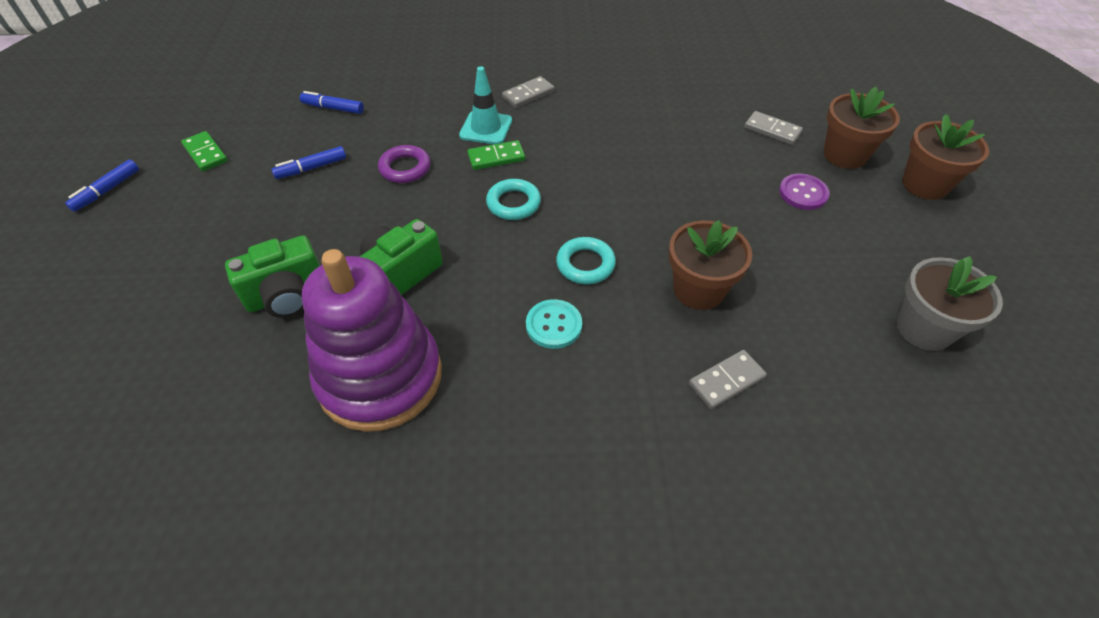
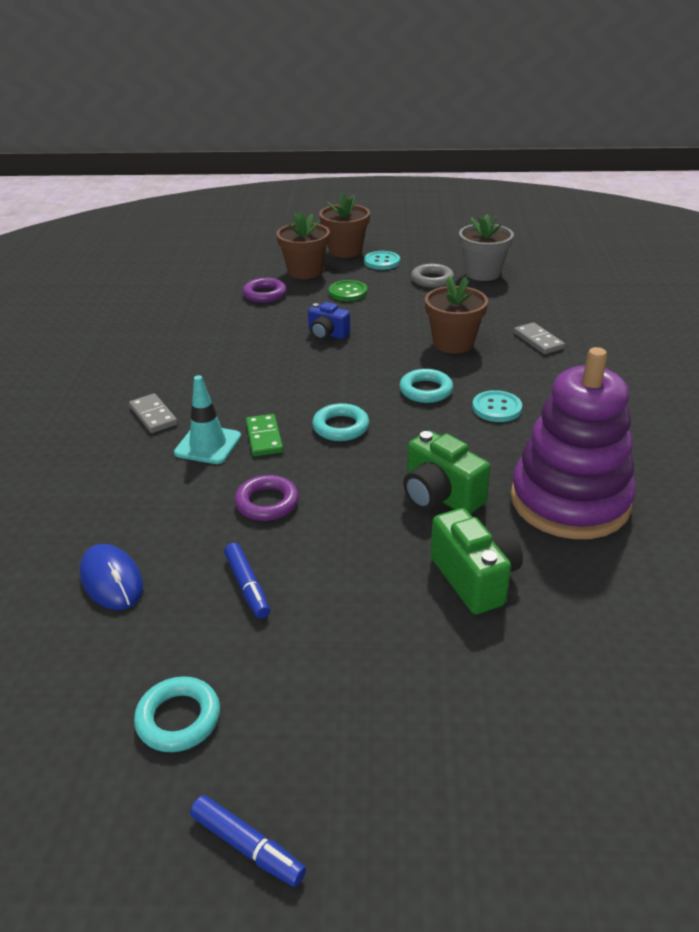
camera: 85 degrees left, 15 degrees down
green domino [181,131,228,172] -> turquoise ring [134,676,220,752]
blue marker [300,91,364,114] -> blue mouse [80,544,143,610]
grey domino [744,111,803,145] -> purple ring [242,278,286,303]
purple button [779,173,830,210] -> green button [329,280,367,301]
none -> blue camera [308,302,350,340]
none -> turquoise button [364,251,400,270]
none -> grey ring [411,264,454,288]

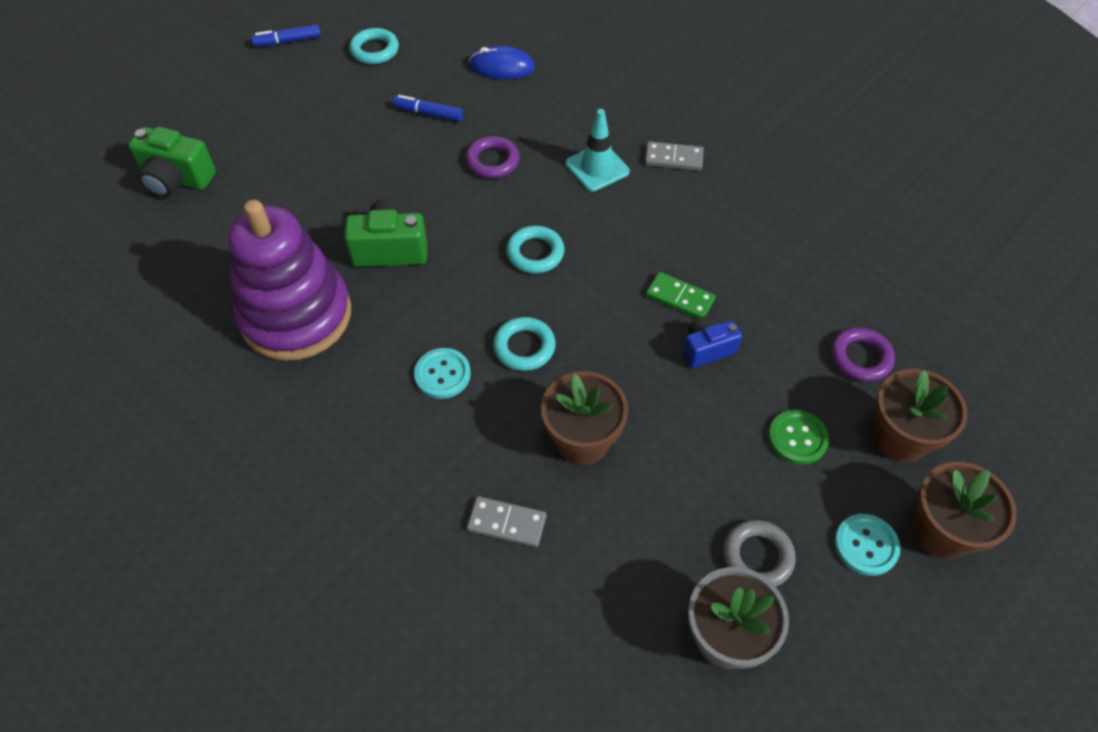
camera: 130 degrees right, 20 degrees up
green domino [246,414,283,456] -> green domino moved to [646,272,716,318]
green camera [431,508,523,614] -> green camera moved to [128,127,216,198]

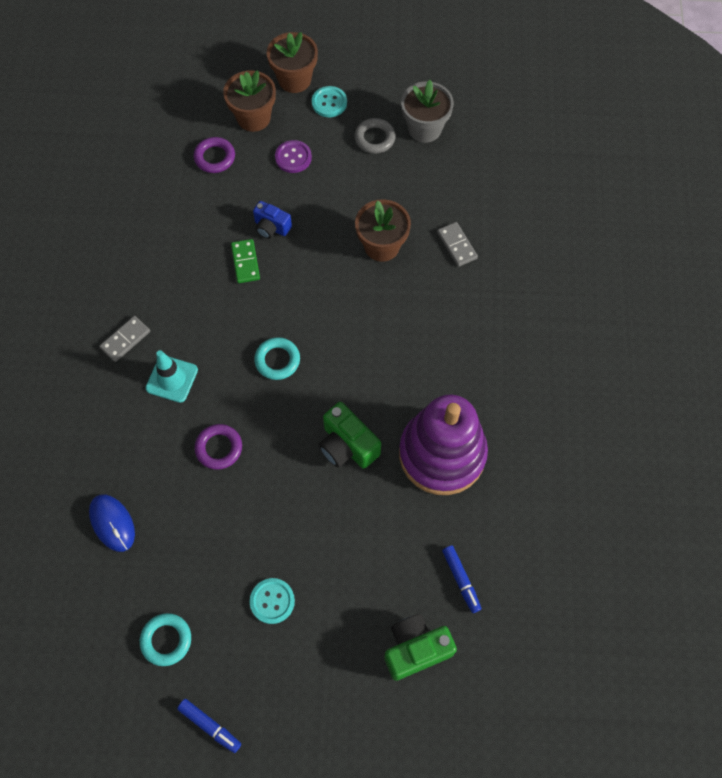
camera: 130 degrees left, 10 degrees up
green camera [128,127,216,198] -> green camera turned 90 degrees counterclockwise [384,614,457,681]
blue marker [393,95,463,122] -> blue marker moved to [442,545,481,613]
turquoise button [414,348,471,399] -> turquoise button moved to [250,578,295,624]
turquoise ring [493,317,556,371] -> none
grey domino [645,141,704,171] -> grey domino turned 75 degrees clockwise [99,316,150,362]
green button [768,410,829,465] -> purple button [275,140,312,173]

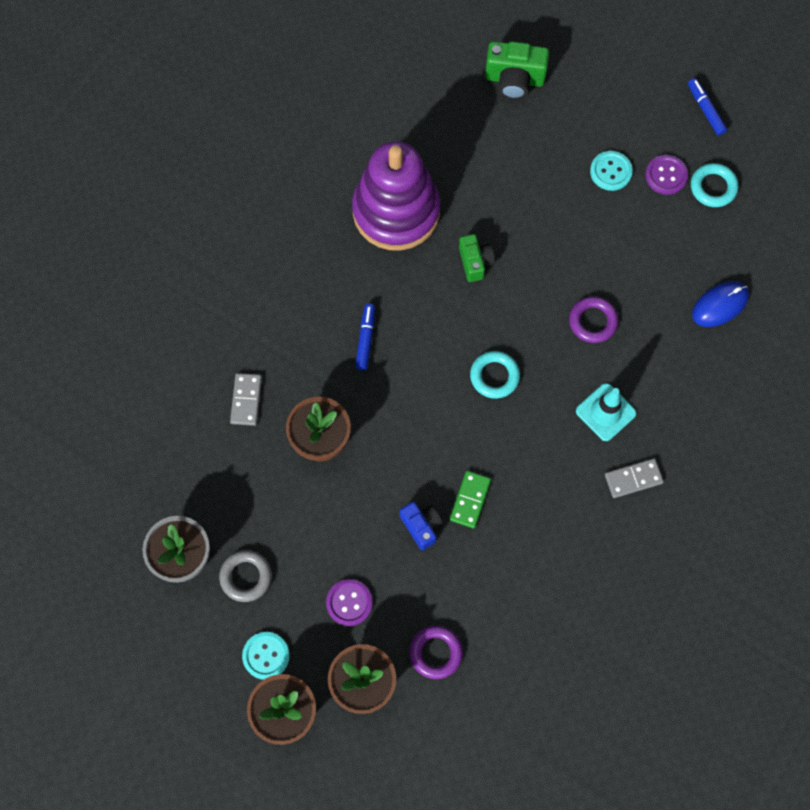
camera: 150 degrees left, 5 degrees up
blue mouse [89,494,135,552] -> blue mouse turned 60 degrees clockwise [692,281,749,327]
green camera [319,402,381,469] -> green camera [459,234,495,282], size x0.66
blue marker [442,545,481,613] -> blue marker moved to [355,304,375,370]
none -> purple button [645,155,688,195]

